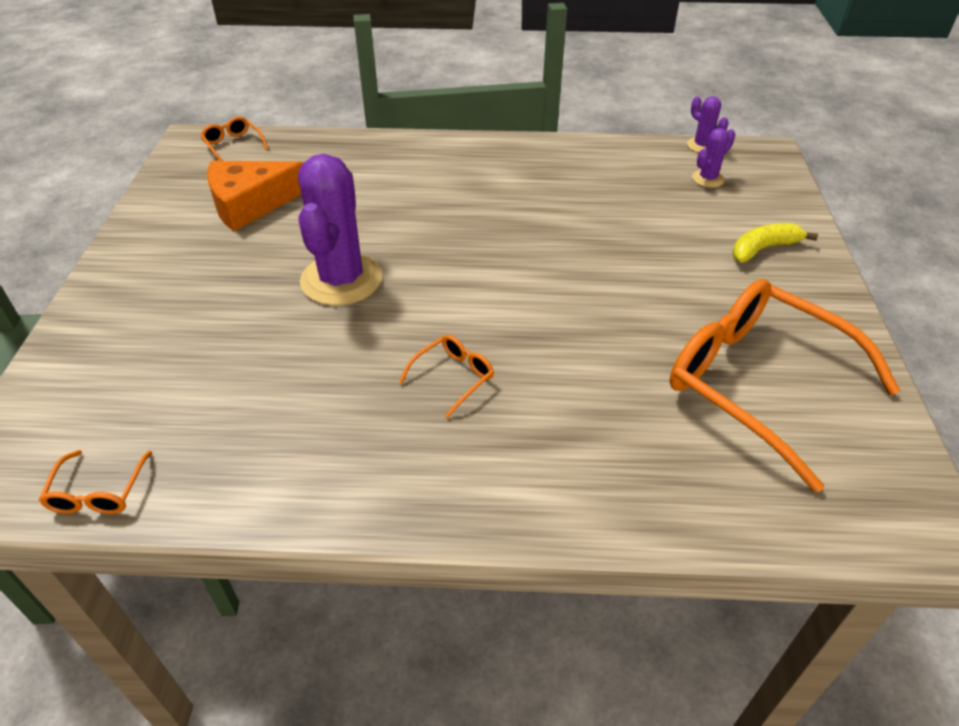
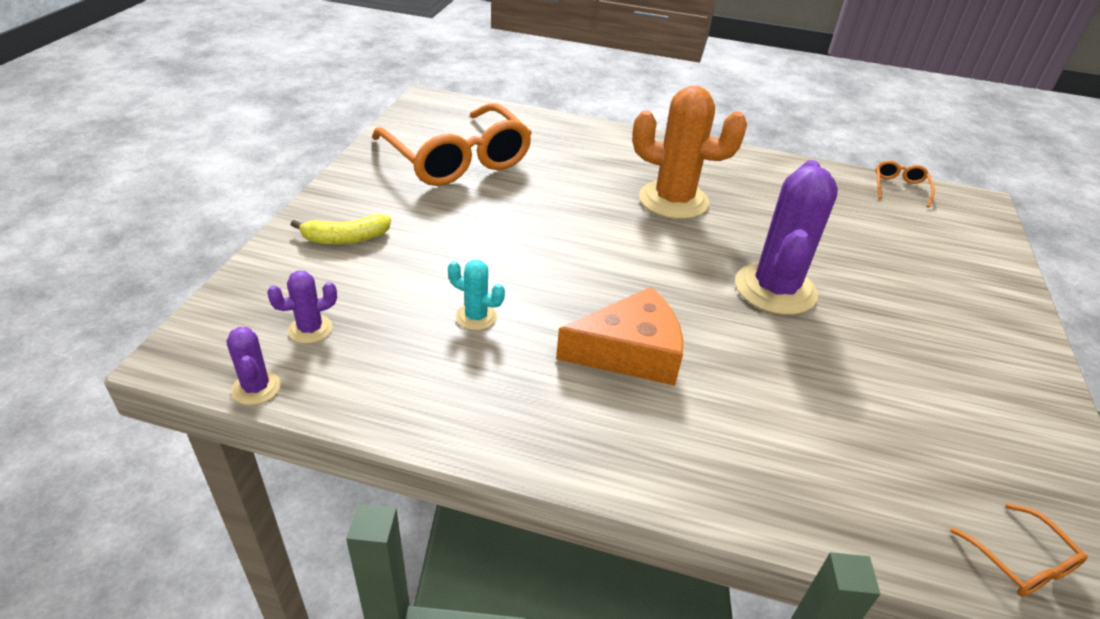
camera: 170 degrees left, 5 degrees down
orange cheese [207,161,304,231] -> orange cheese moved to [556,287,683,386]
orange glasses [399,335,494,418] -> orange cactus [632,86,747,219]
none -> turquoise cactus [448,260,505,330]

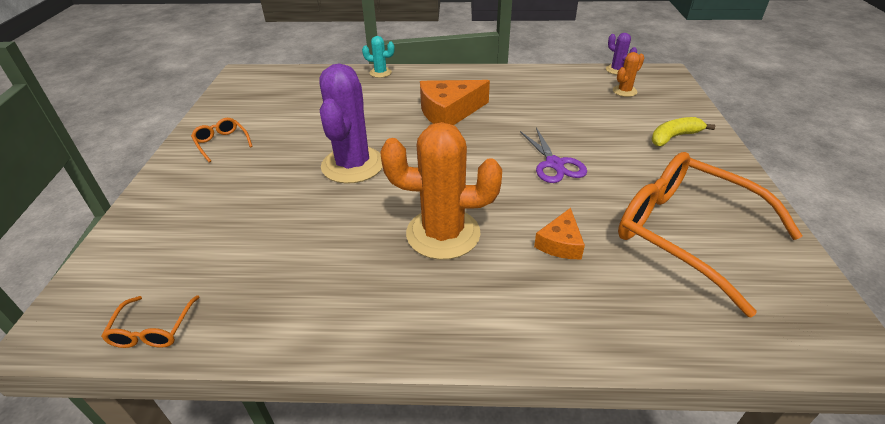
camera: 170 degrees right, 0 degrees up
purple cactus [267,271,337,344] -> orange cactus [613,52,644,97]
turquoise cactus [448,260,505,330] -> turquoise cactus moved to [362,36,395,78]
orange glasses [950,503,1088,597] -> orange glasses moved to [191,118,253,163]
none -> purple scissors [520,128,587,183]
none -> orange cheese [534,208,585,259]

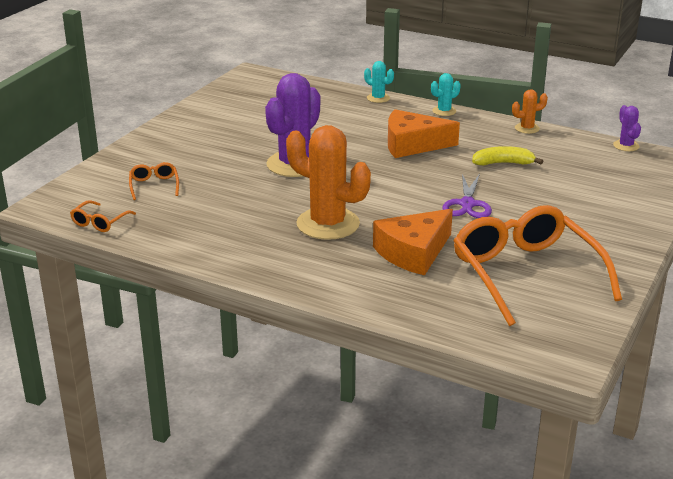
camera: 25 degrees right, 10 degrees down
orange glasses [191,118,253,163] -> orange glasses moved to [129,162,179,200]
orange cheese [534,208,585,259] -> orange cheese [373,209,453,276], size x1.77
orange cactus [613,52,644,97] -> orange cactus moved to [512,89,548,134]
yellow banana [652,117,715,146] -> yellow banana moved to [472,146,543,165]
none -> turquoise cactus [431,73,461,116]

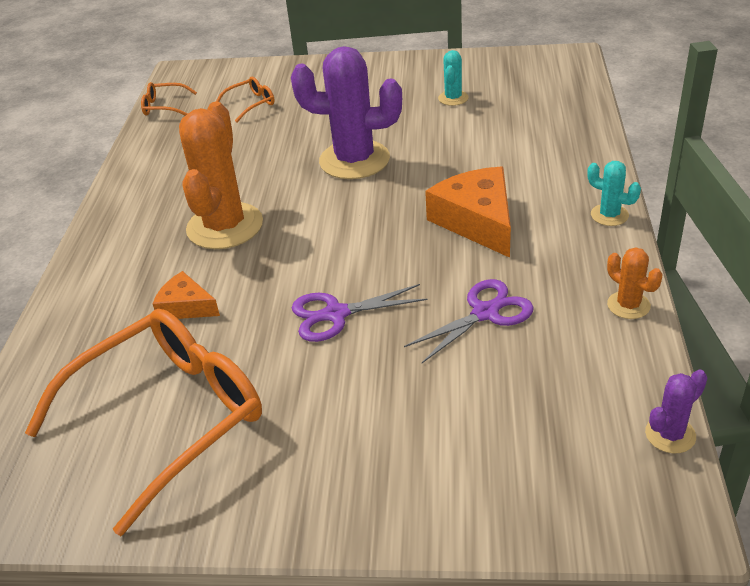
camera: 70 degrees right, 10 degrees up
turquoise cactus [364,61,394,103] -> turquoise cactus moved to [438,50,468,106]
orange cheese [373,209,453,276] -> orange cheese [153,271,220,319], size x0.56
yellow banana [472,146,543,165] -> purple scissors [404,279,534,363]

